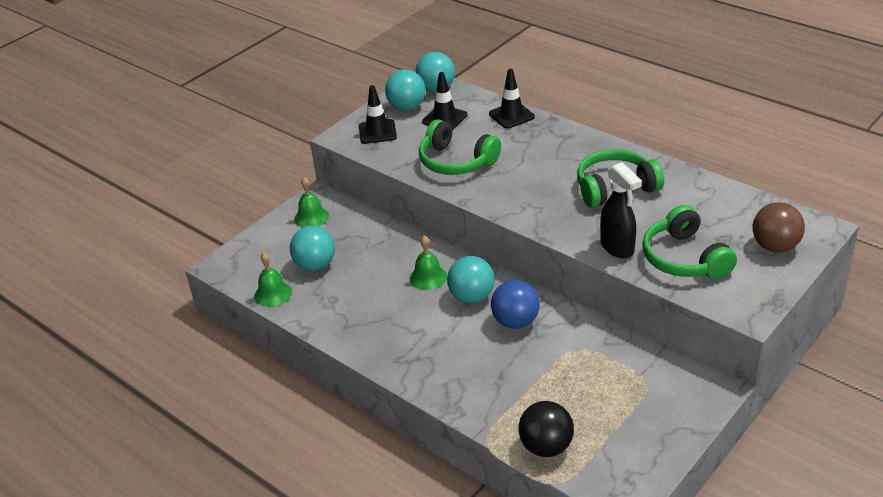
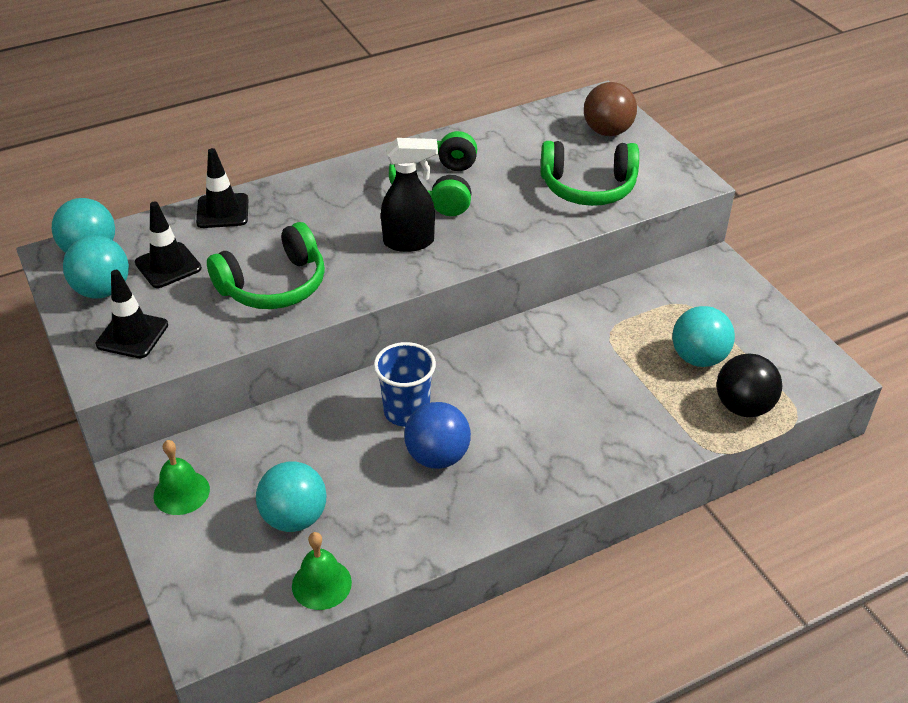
camera: 70 degrees left, 5 degrees up
green bell [410,236,447,290] -> blue cup [374,342,436,427]
turquoise ball [447,256,494,303] -> turquoise ball moved to [672,306,735,367]
blue ball [491,280,540,329] -> blue ball moved to [404,402,471,469]
black spray bottle [600,162,642,258] -> black spray bottle moved to [381,138,438,252]

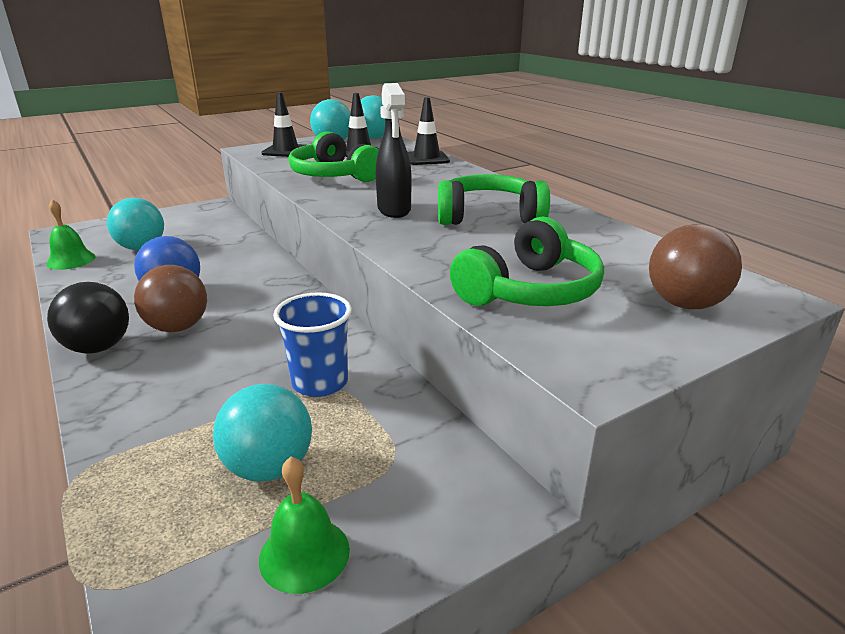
camera: 85 degrees right, 15 degrees down
green bell [153,440,210,515] -> green bell moved to [259,457,350,594]
blue cup [374,342,436,427] -> blue cup moved to [273,292,352,397]
green headphones [541,141,639,206] -> green headphones turned 135 degrees counterclockwise [450,217,604,306]
black ball [716,354,782,417] -> black ball moved to [47,282,129,354]
none -> brown ball [134,265,207,332]

